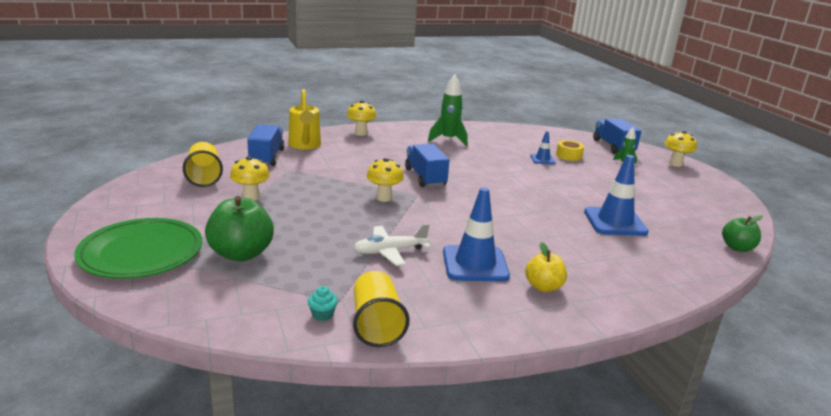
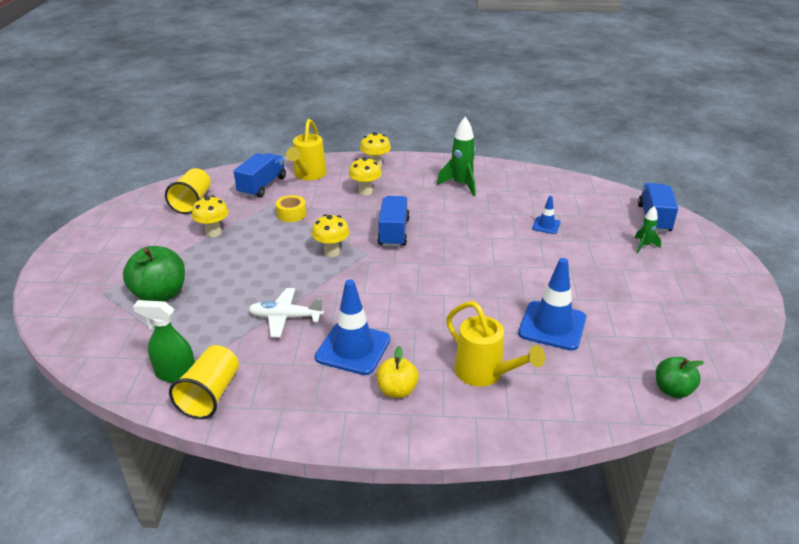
camera: 25 degrees right, 10 degrees up
green plate [74,218,202,279] -> none
turquoise cupcake [308,286,338,321] -> green spray bottle [133,300,195,383]
yellow tape [556,140,584,161] -> yellow tape moved to [276,195,306,222]
yellow mushroom [665,131,697,167] -> yellow mushroom moved to [349,157,382,195]
none -> yellow watering can [446,301,545,386]

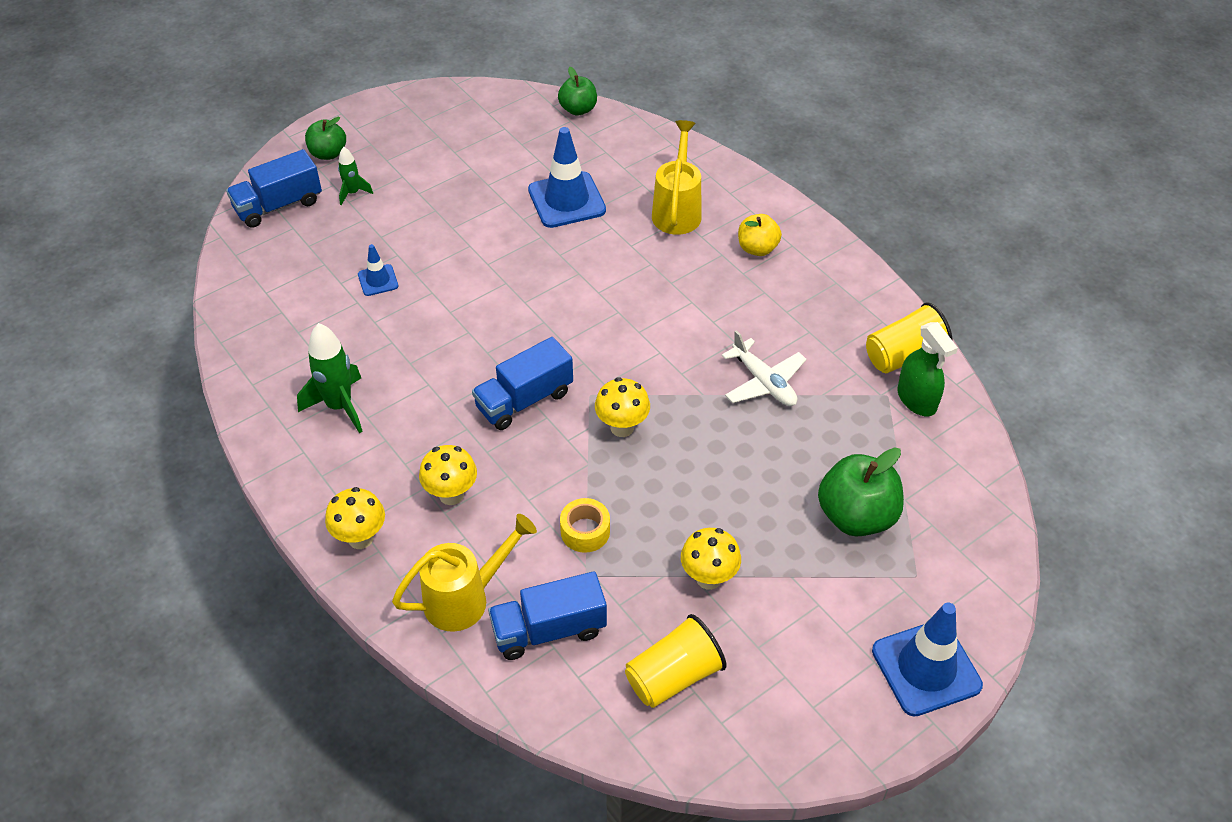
camera: 130 degrees left, 15 degrees up
blue traffic cone [315,279,391,375] -> blue traffic cone moved to [872,603,983,717]
none -> green apple [305,117,346,160]

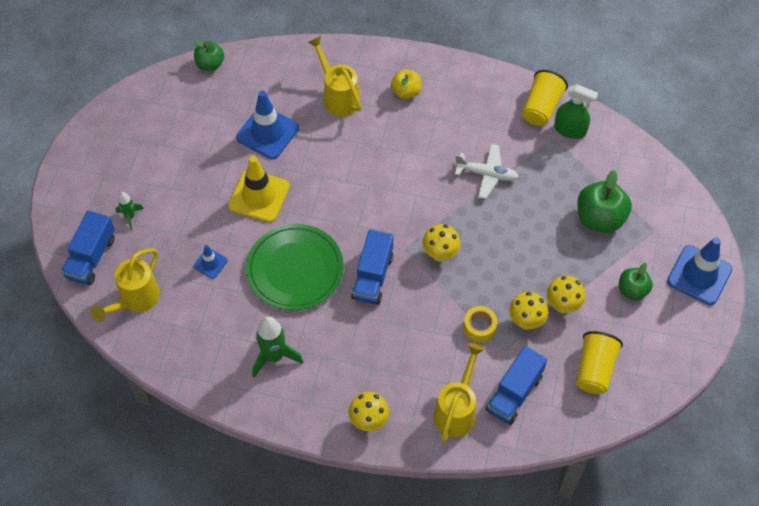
camera: 40 degrees left, 10 degrees up
green apple [305,117,346,160] -> green apple moved to [619,263,653,301]
yellow mushroom [419,445,477,505] -> yellow mushroom moved to [509,292,548,330]
none -> yellow watering can [91,248,160,322]
none -> yellow traffic cone [228,156,290,223]
none -> green plate [246,224,344,310]

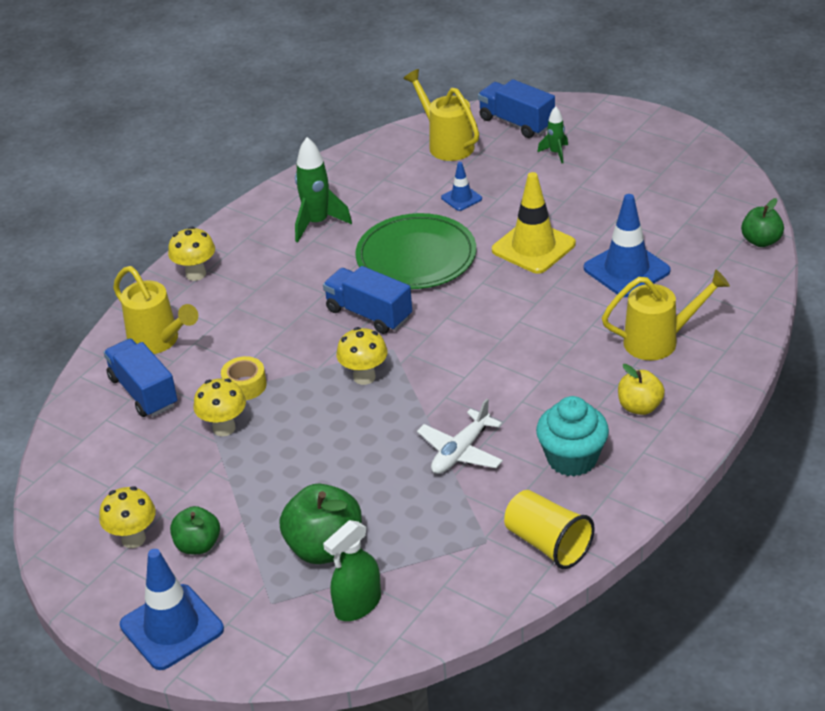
camera: 115 degrees right, 20 degrees down
yellow mushroom [547,276,586,314] -> yellow mushroom moved to [99,486,156,548]
green spray bottle [554,84,598,139] -> green spray bottle moved to [323,520,381,621]
yellow cup [576,331,623,394] -> none
none -> turquoise cupcake [536,396,609,477]

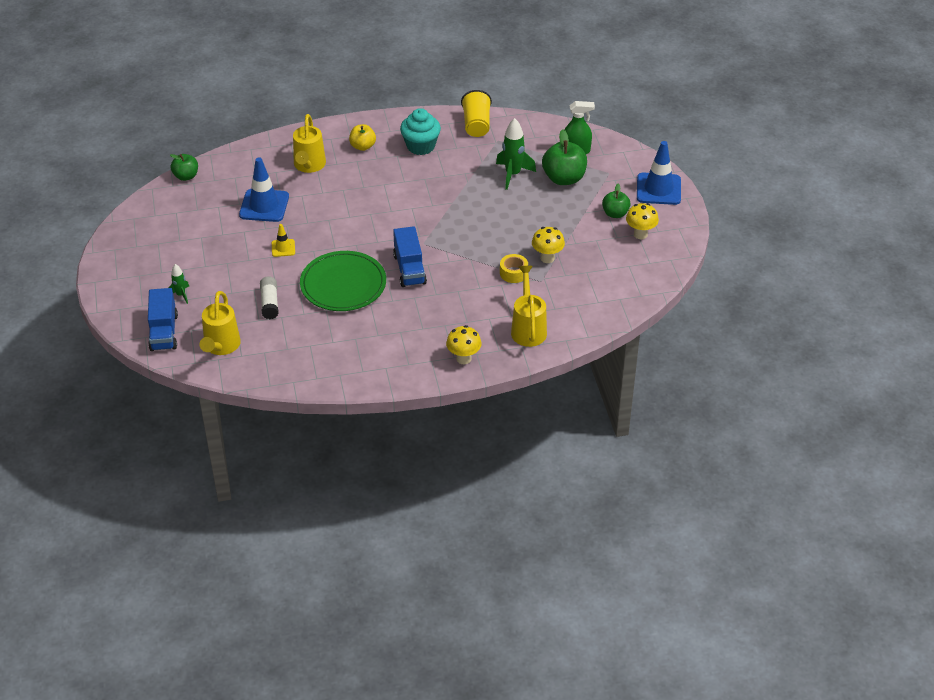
camera: 140 degrees left, 5 degrees up
blue truck [103,339,177,417] -> none
green rocket [295,137,352,242] -> green rocket moved to [496,118,536,190]
yellow mushroom [336,327,388,385] -> none
white plane [417,399,503,474] -> none
blue traffic cone [441,162,482,211] -> white glue stick [260,276,279,319]
yellow traffic cone [492,172,576,274] -> yellow traffic cone [272,224,295,257], size x0.51
yellow watering can [602,269,730,360] -> yellow watering can turned 120 degrees counterclockwise [293,114,326,173]

